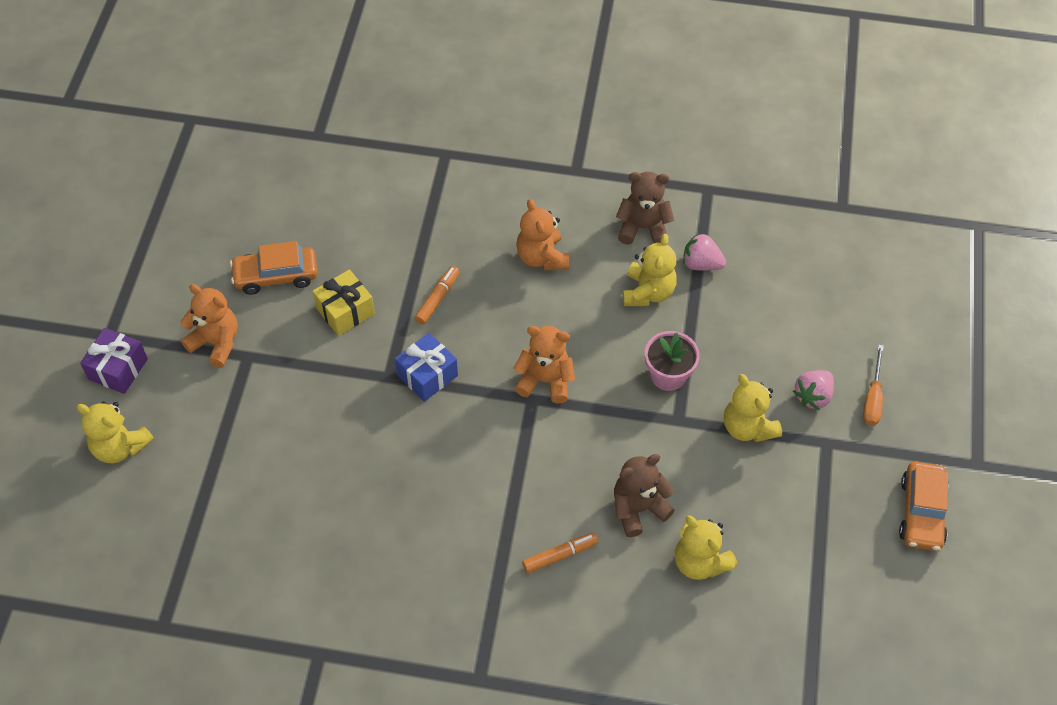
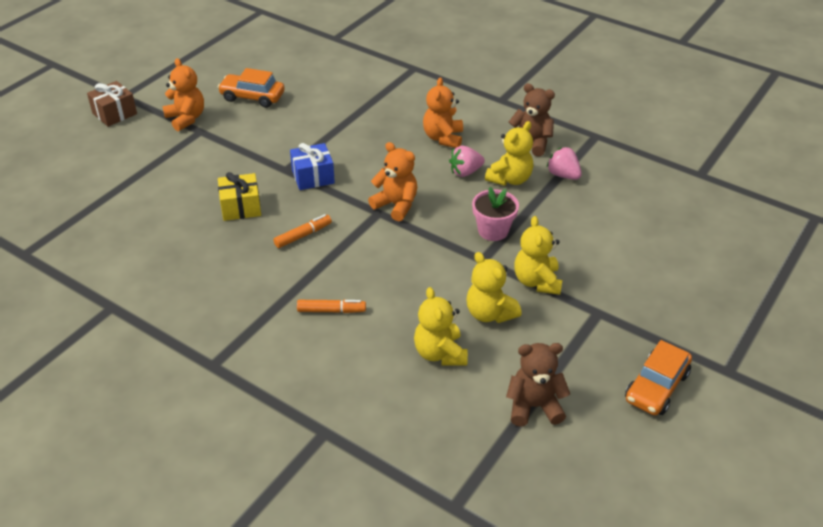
camera: 25 degrees right, 15 degrees down
yellow teddy bear [76,402,154,463] -> yellow teddy bear moved to [467,252,522,323]
purple gift [80,328,148,394] -> brown gift [87,81,137,127]
yellow gift [313,269,375,336] -> yellow gift moved to [218,172,261,221]
orange marker [415,266,460,325] -> orange marker moved to [274,214,332,248]
brown teddy bear [614,454,675,537] -> brown teddy bear moved to [506,343,570,427]
pink strawberry [793,370,834,410] -> pink strawberry moved to [449,146,485,177]
orange screwdriver [863,345,884,426] -> none

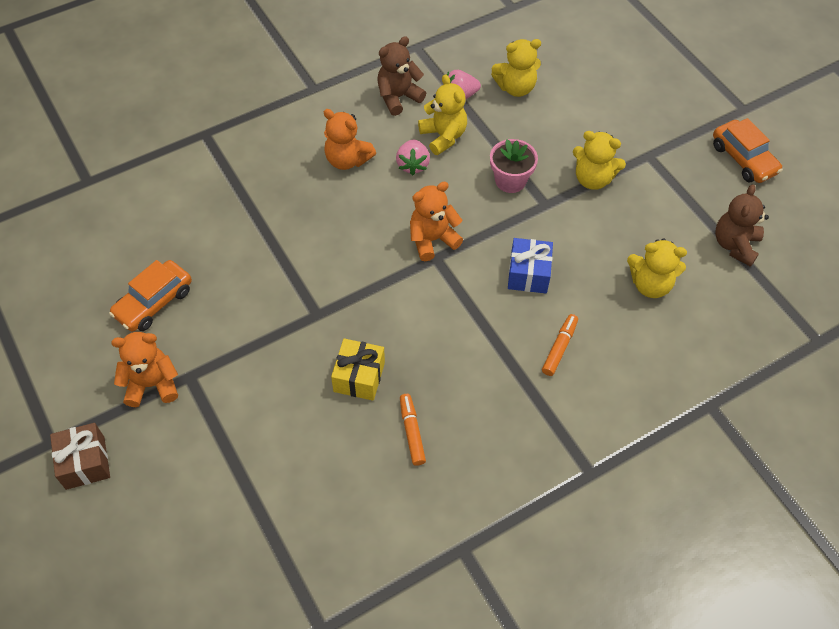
camera: 65 degrees left, 15 degrees up
orange marker [274,214,332,248] -> orange marker moved to [400,394,426,466]
blue gift [290,143,335,190] -> blue gift moved to [508,238,553,293]
yellow teddy bear [467,252,522,323] -> yellow teddy bear moved to [491,39,541,97]

